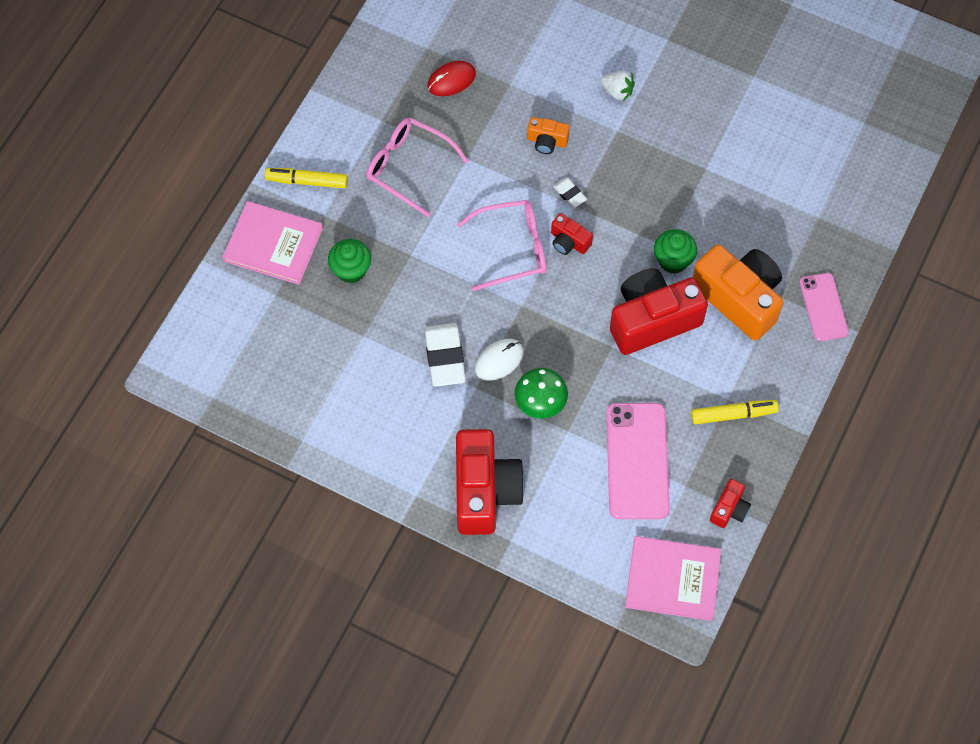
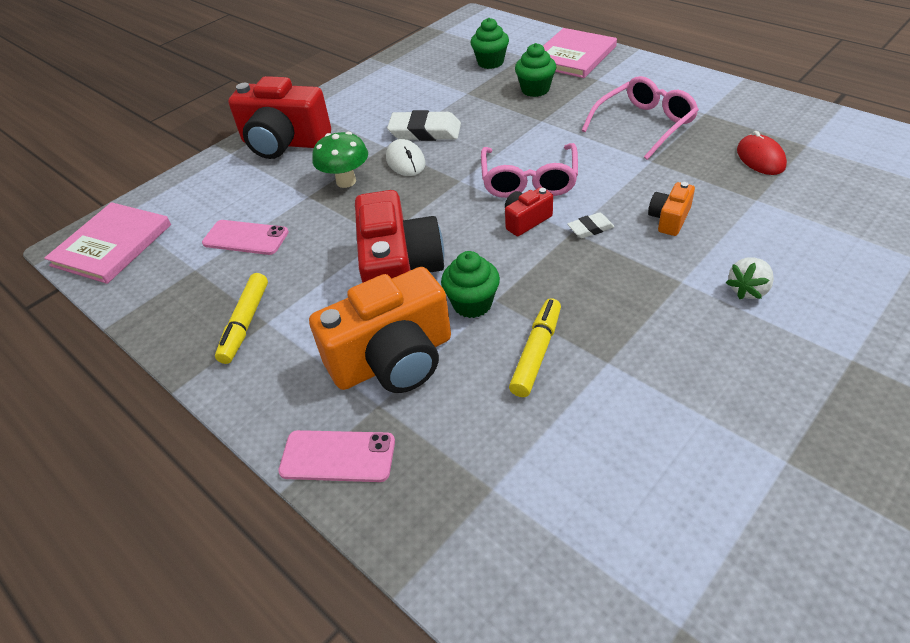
camera: 110 degrees right, 20 degrees down
yellow marker [265,168,348,189] -> yellow marker moved to [509,298,561,397]
pink phone [607,403,670,519] -> pink phone [202,220,289,255], size x0.60
red camera [710,479,751,528] -> none
none -> green cupcake [471,18,509,69]

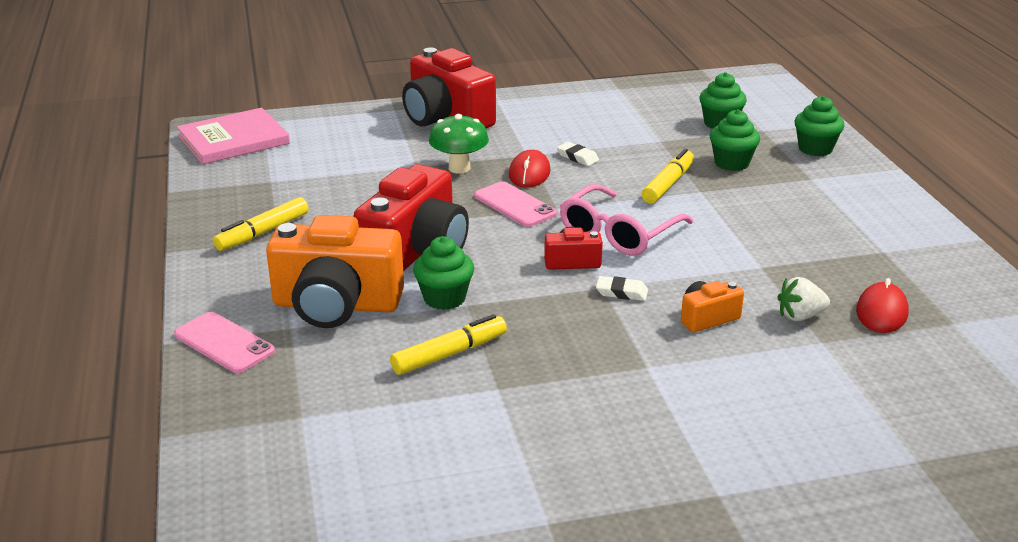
camera: 30 degrees right, 15 degrees down
pink phone [202,220,289,255] -> pink phone moved to [474,181,557,227]
white mouse [386,139,426,176] -> red mouse [509,150,551,188]
white eraser [387,110,461,141] -> white eraser [557,142,599,166], size x0.52
pink book [543,28,617,78] -> green cupcake [795,96,844,156]
pink glasses [581,76,699,160] -> none
white strawberry [726,257,774,299] -> white strawberry moved to [777,277,830,321]
none -> yellow marker [642,149,694,204]

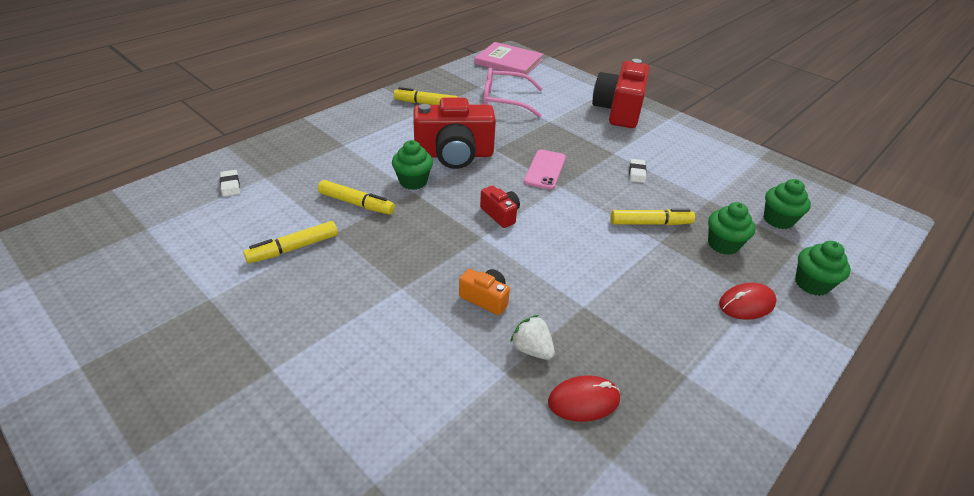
camera: 55 degrees right, 10 degrees up
pink phone [174,312,275,373] -> none
orange camera [266,215,404,328] -> none
green mushroom [429,114,489,173] -> none
red mouse [509,150,551,188] -> red mouse moved to [719,283,777,320]
pink glasses [560,184,693,256] -> pink glasses moved to [483,68,543,118]
white eraser [596,276,648,301] -> white eraser moved to [220,170,240,197]
none -> yellow marker [243,221,338,263]

